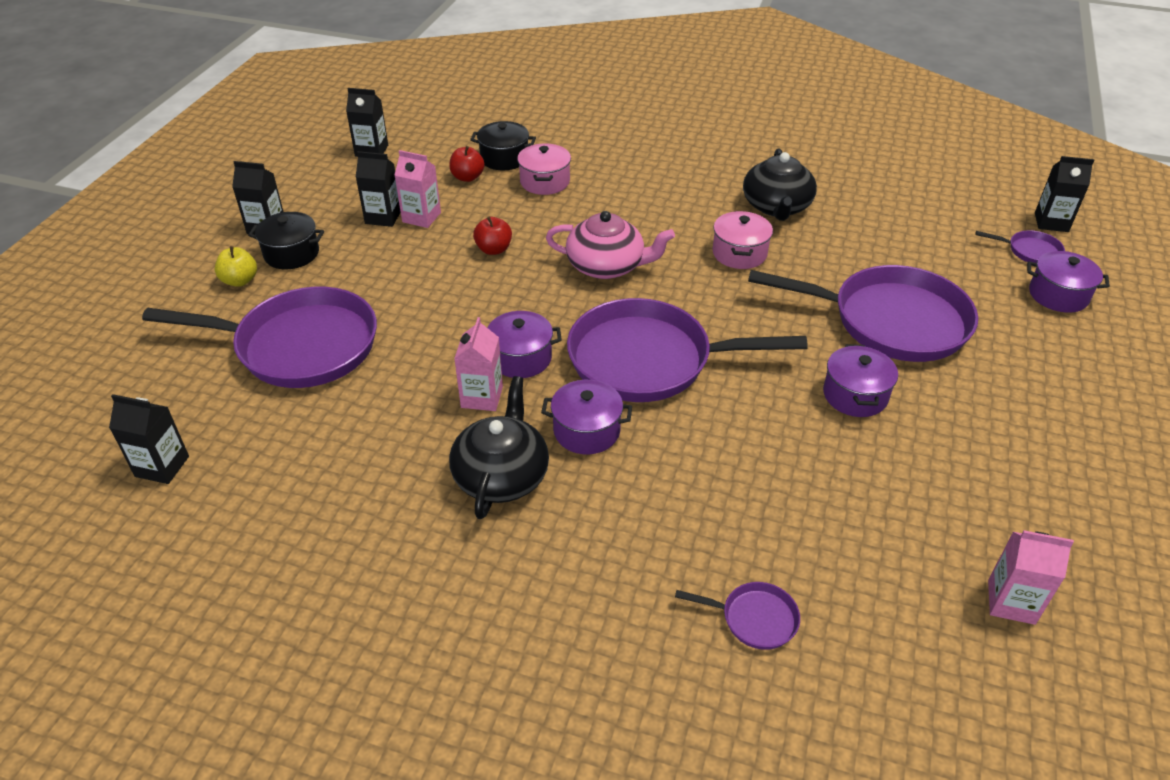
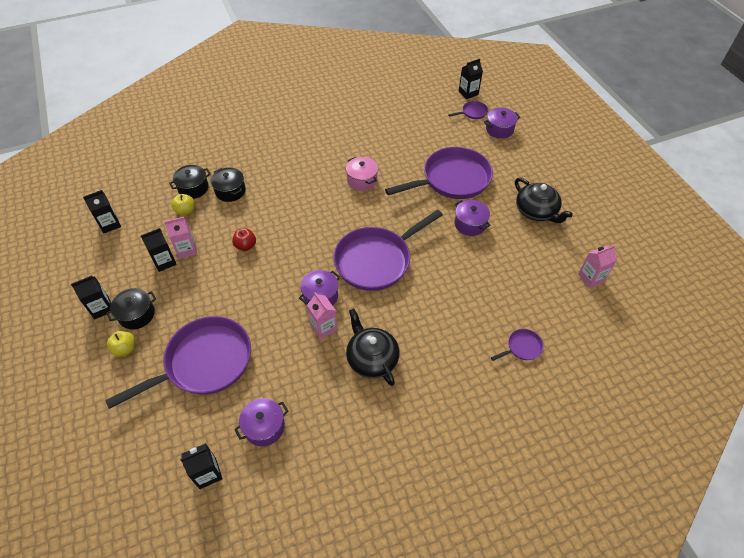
camera: 40 degrees left, 10 degrees up
red apple [449,146,485,182] -> yellow apple [171,194,194,216]
pink pot [517,143,571,195] -> black pot [211,167,246,202]
purple pot [541,380,632,454] -> purple pot moved to [234,398,288,446]
pink teapot [546,211,675,279] -> none
black teapot [743,148,817,221] -> black teapot moved to [515,178,573,223]

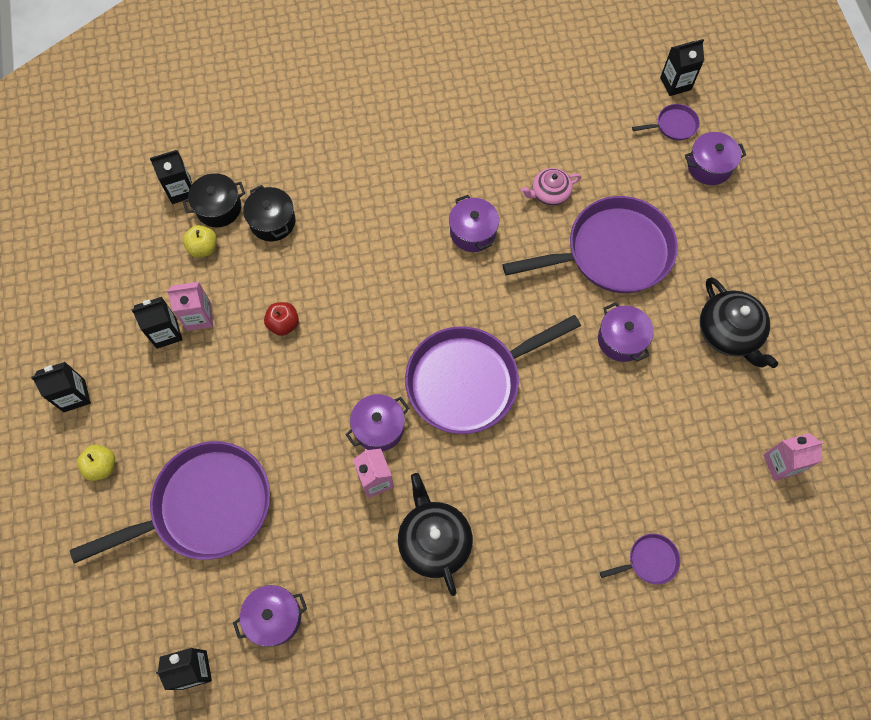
camera: 10 degrees right, 15 degrees up
black carton [83,190,121,233] -> black carton moved to [150,150,192,204]
black pot [106,288,156,330] -> none
pink pot [346,157,378,191] -> purple pot [449,195,499,252]
none -> pink teapot [521,168,581,206]

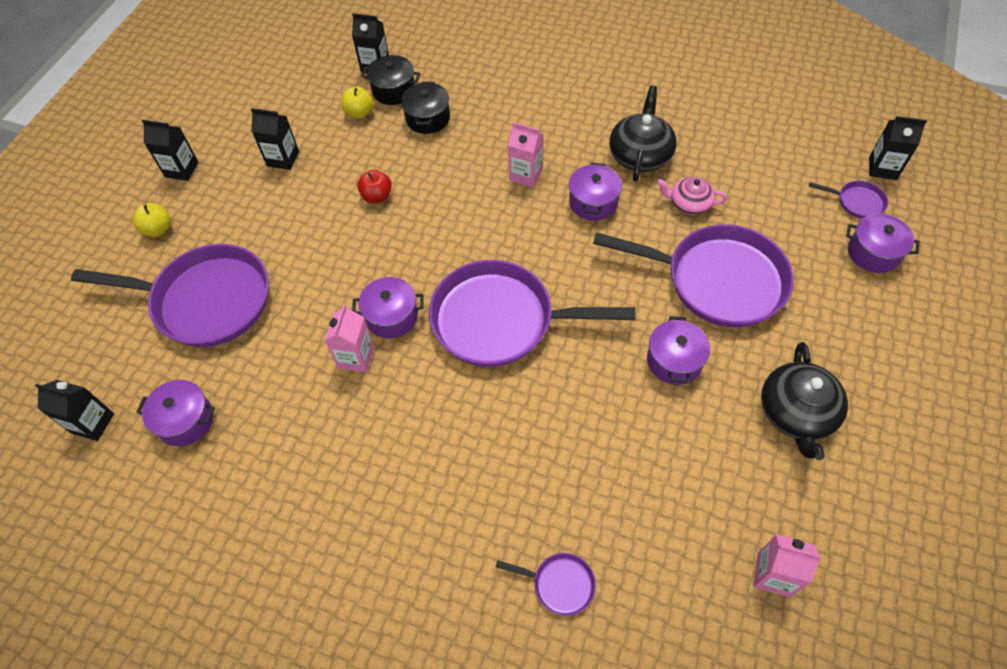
camera: 35 degrees right, 10 degrees down
pink carton [167,282,213,331] -> pink carton moved to [508,122,544,187]
black teapot [398,473,473,596] -> black teapot moved to [609,85,677,181]

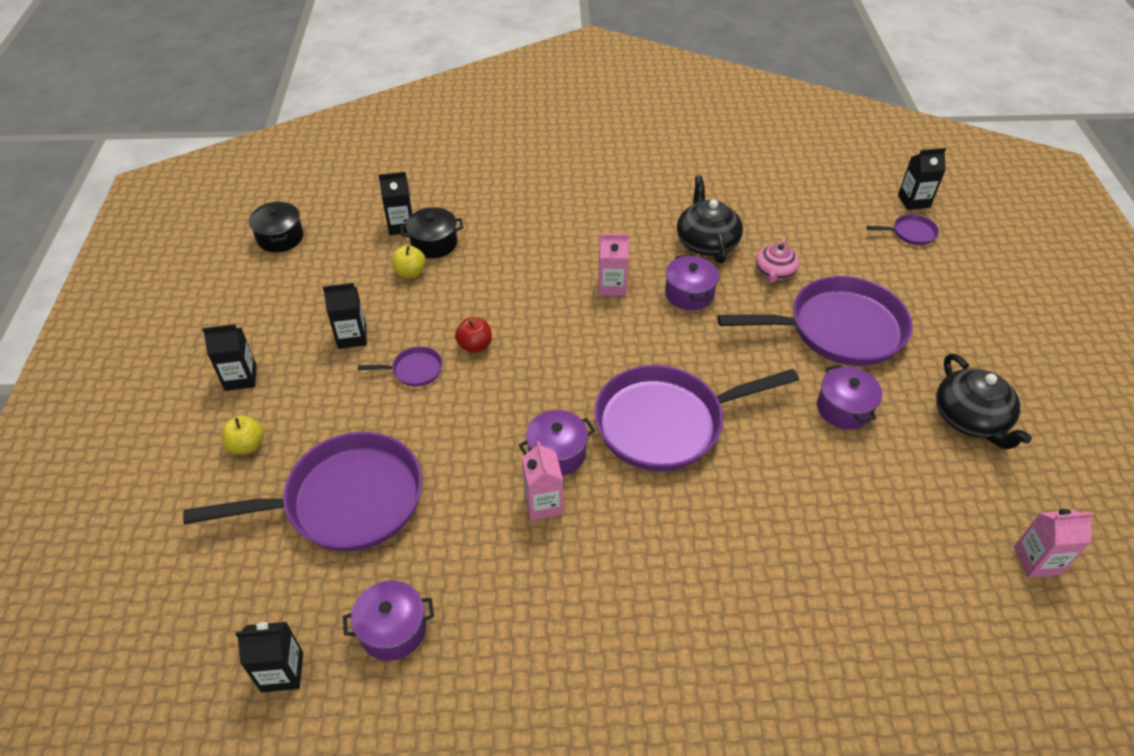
camera: 25 degrees left, 10 degrees down
black pot [401,82,450,134] -> black pot moved to [249,201,304,252]
purple pan [496,553,596,616] -> purple pan moved to [358,346,442,386]
pink teapot [657,177,727,215] -> pink teapot turned 60 degrees counterclockwise [756,238,799,283]
purple pot [846,214,920,273] -> none

